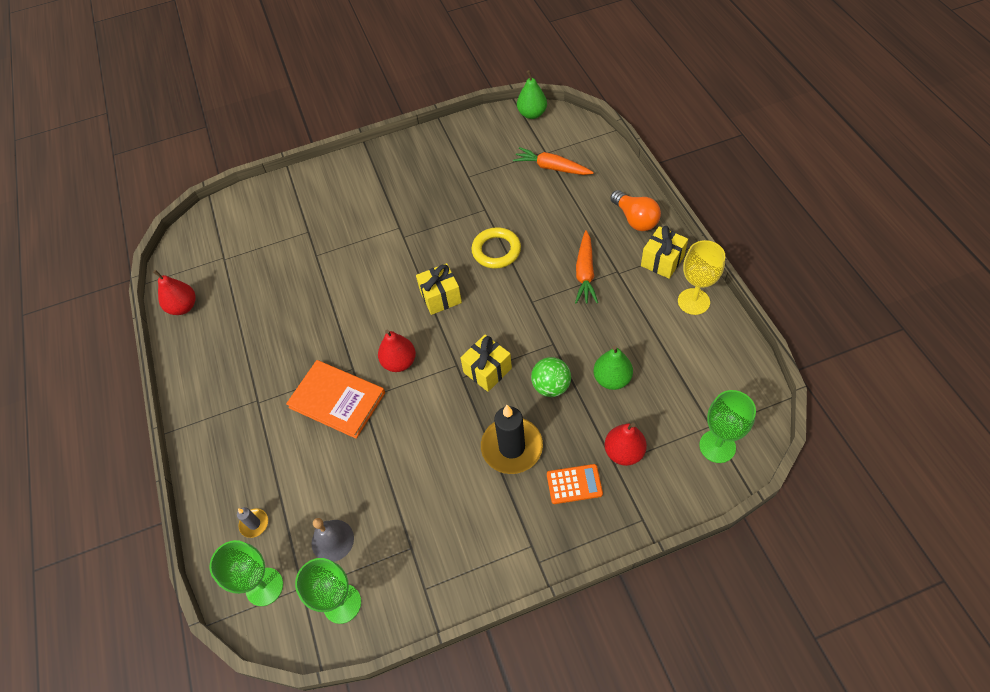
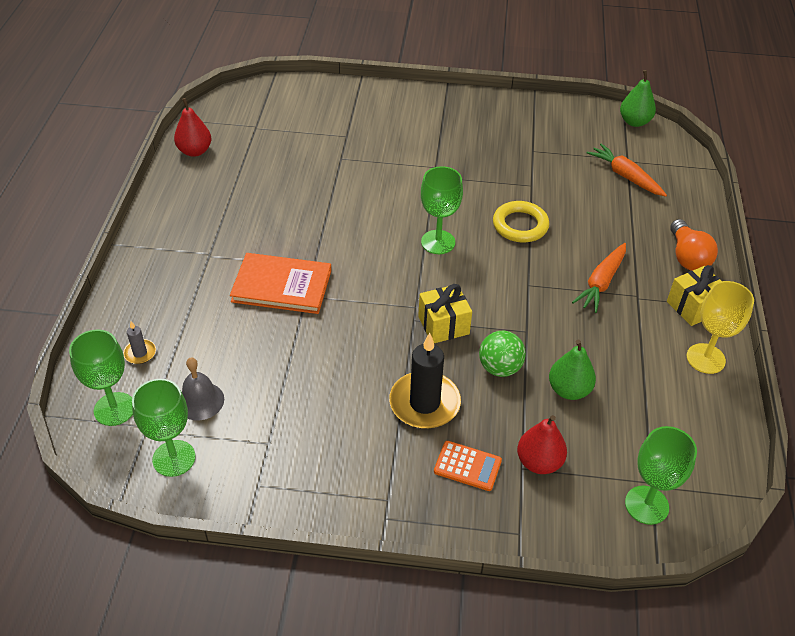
camera: 20 degrees right, 10 degrees down
orange book [286,360,385,439] -> orange book turned 45 degrees counterclockwise [230,253,331,314]
red pear [378,330,416,372] -> none
yellow gift [416,263,462,315] -> green goblet [421,166,463,254]

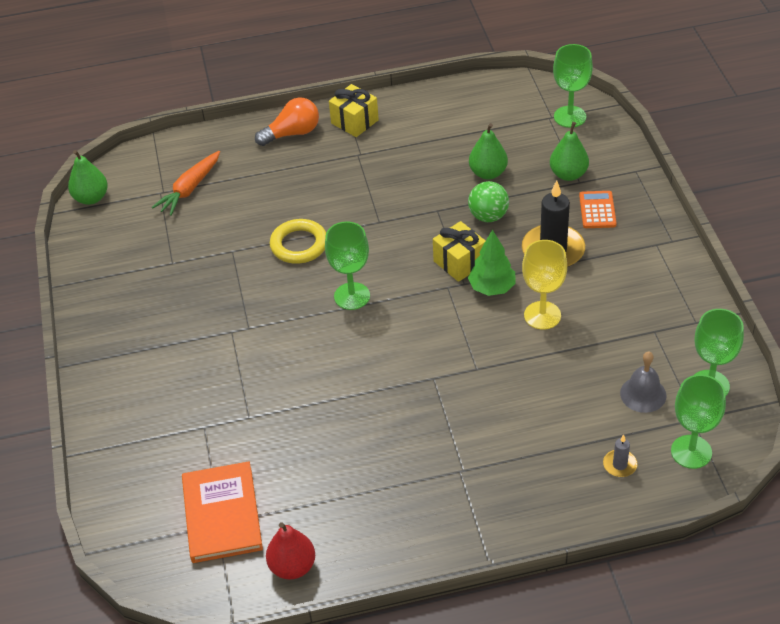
camera: 105 degrees left, 0 degrees up
orange book [230,253,331,314] -> orange book moved to [182,461,263,563]
red pear [517,415,567,474] -> green pear [550,122,589,181]
orange carrot [572,243,626,313] -> none
yellow goblet [687,281,754,374] -> yellow goblet moved to [522,240,567,330]
none -> green tree [468,229,516,296]

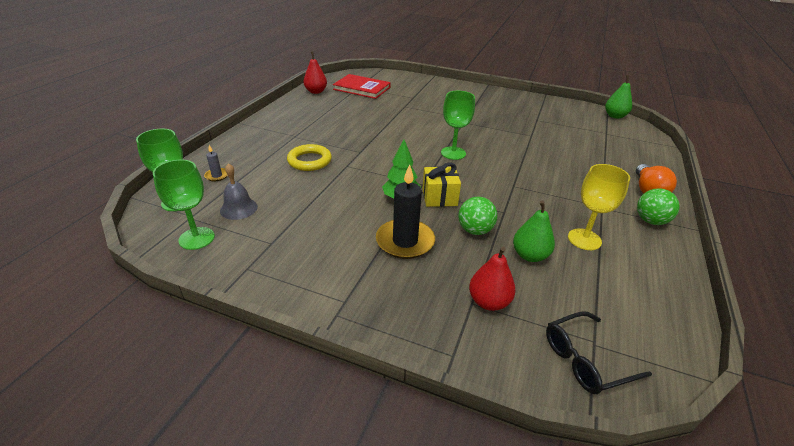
camera: 120 degrees right, 10 degrees down
orange carrot [152,151,220,216] -> none
orange book [182,461,263,563] -> red book [333,74,391,99]
yellow ring [270,219,326,264] -> yellow ring moved to [287,144,332,171]
yellow gift [329,84,379,137] -> green ball [637,188,680,225]
yellow goblet [522,240,567,330] -> yellow goblet moved to [568,164,630,250]
green pear [550,122,589,181] -> red pear [469,247,516,311]
green goblet [553,44,593,128] -> black glasses [546,311,652,394]
orange calculator [579,191,617,228] -> none

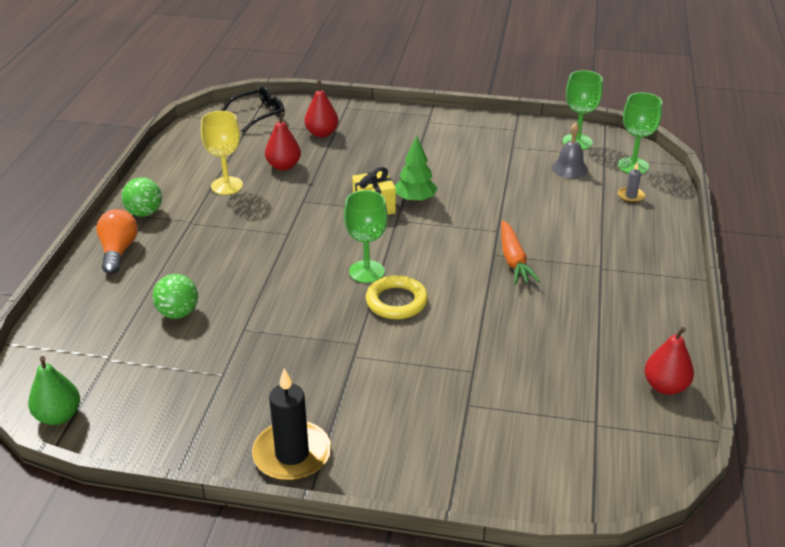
camera: 170 degrees right, 0 degrees up
yellow ring [287,144,332,171] -> yellow ring moved to [366,275,428,319]
red book [333,74,391,99] -> none
black candle [376,164,435,259] -> black candle moved to [252,368,331,481]
green ball [458,197,497,235] -> green ball moved to [153,274,198,319]
green pear [513,201,555,262] -> red pear [265,112,301,171]
none -> orange carrot [501,220,540,285]

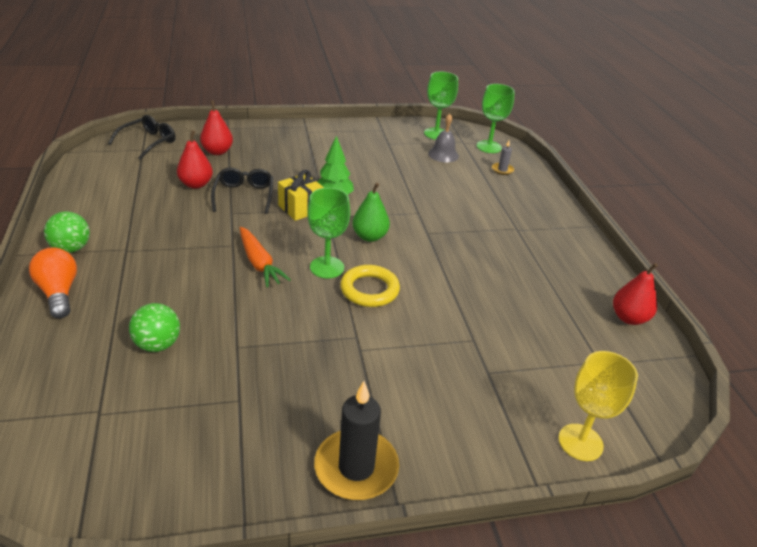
camera: 25 degrees left, 0 degrees up
green pear [28,356,80,425] -> green pear moved to [352,183,390,242]
yellow goblet [201,111,243,195] -> yellow goblet moved to [558,351,638,461]
orange carrot [501,220,540,285] -> orange carrot moved to [240,227,291,288]
none -> black glasses [211,168,273,214]

